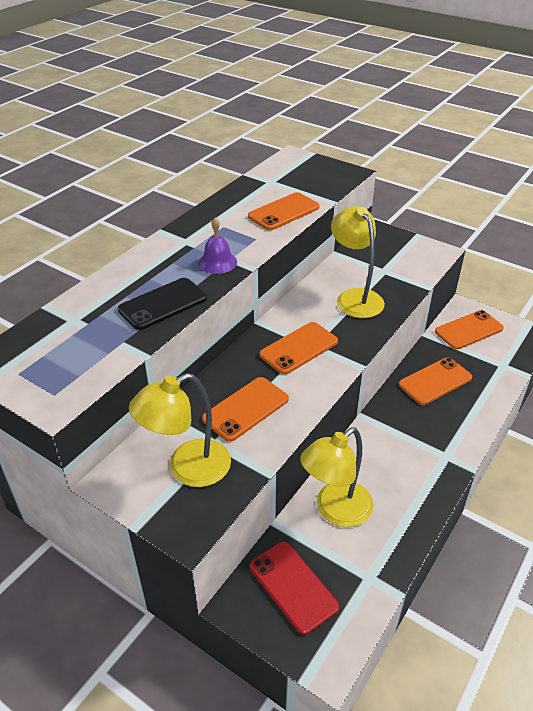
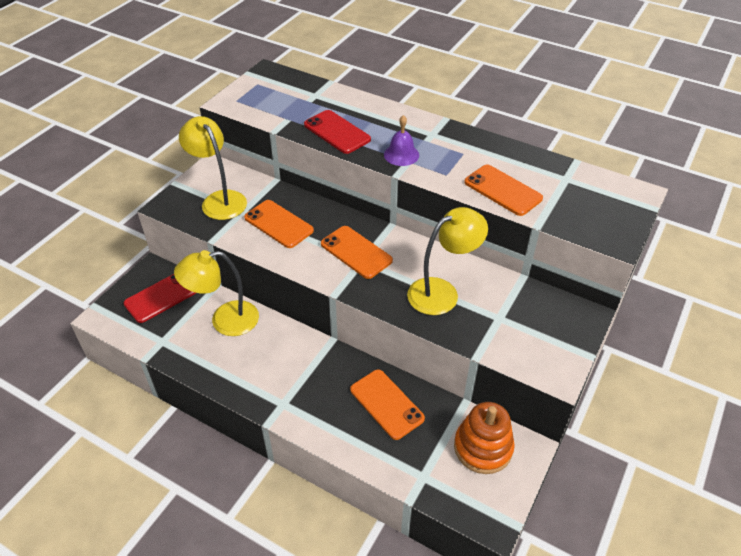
camera: 85 degrees right, 5 degrees up
black phone [118,278,207,330] -> red phone [304,110,371,154]
yellow lamp [300,427,373,527] -> yellow lamp turned 60 degrees counterclockwise [174,250,259,336]
orange phone [435,310,504,349] -> orange stacking toy [454,402,515,474]

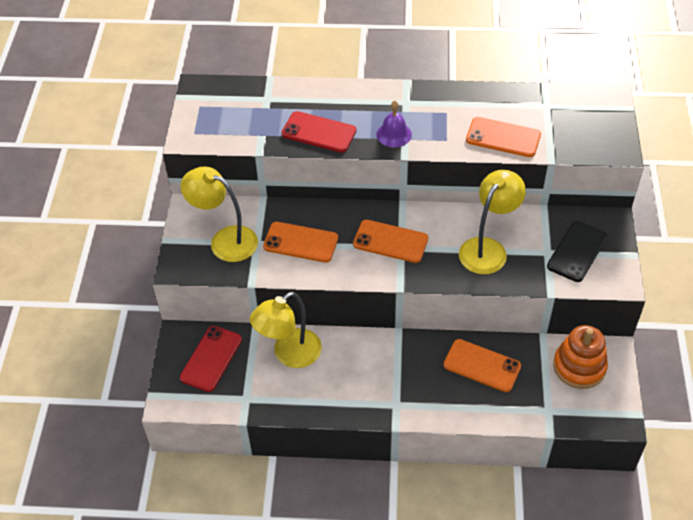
camera: 25 degrees left, 5 degrees up
none -> black phone [547,221,608,282]

